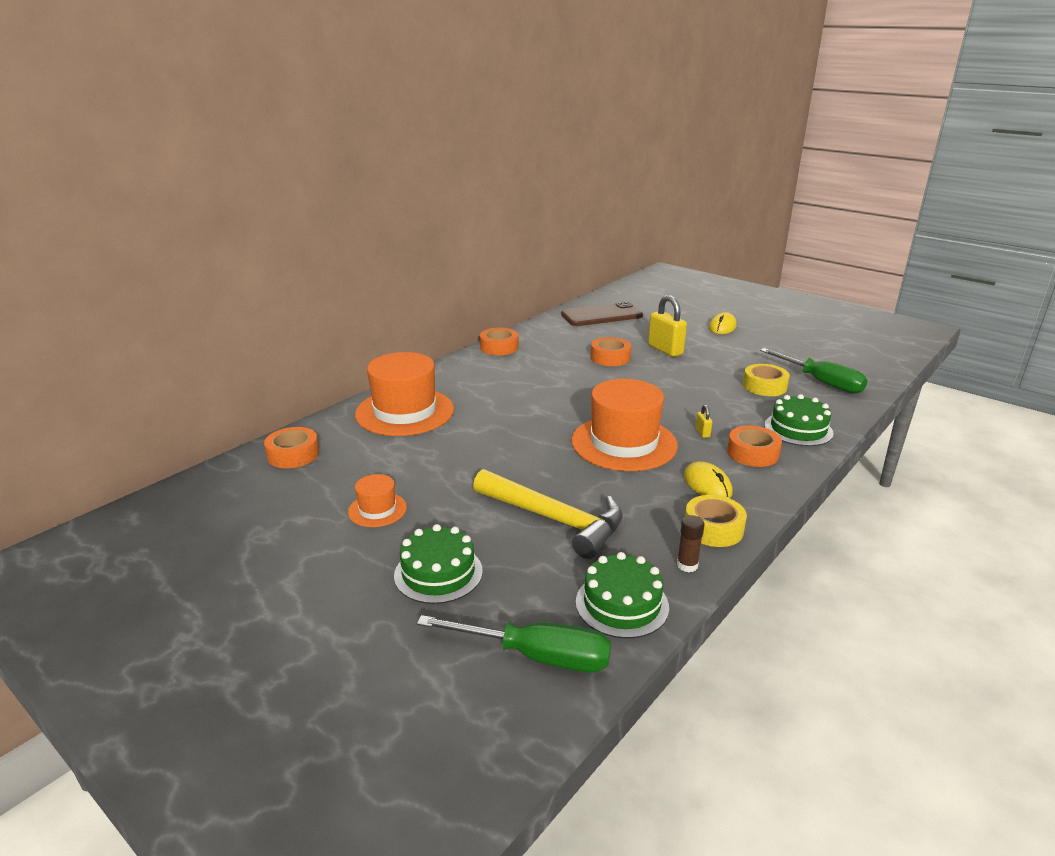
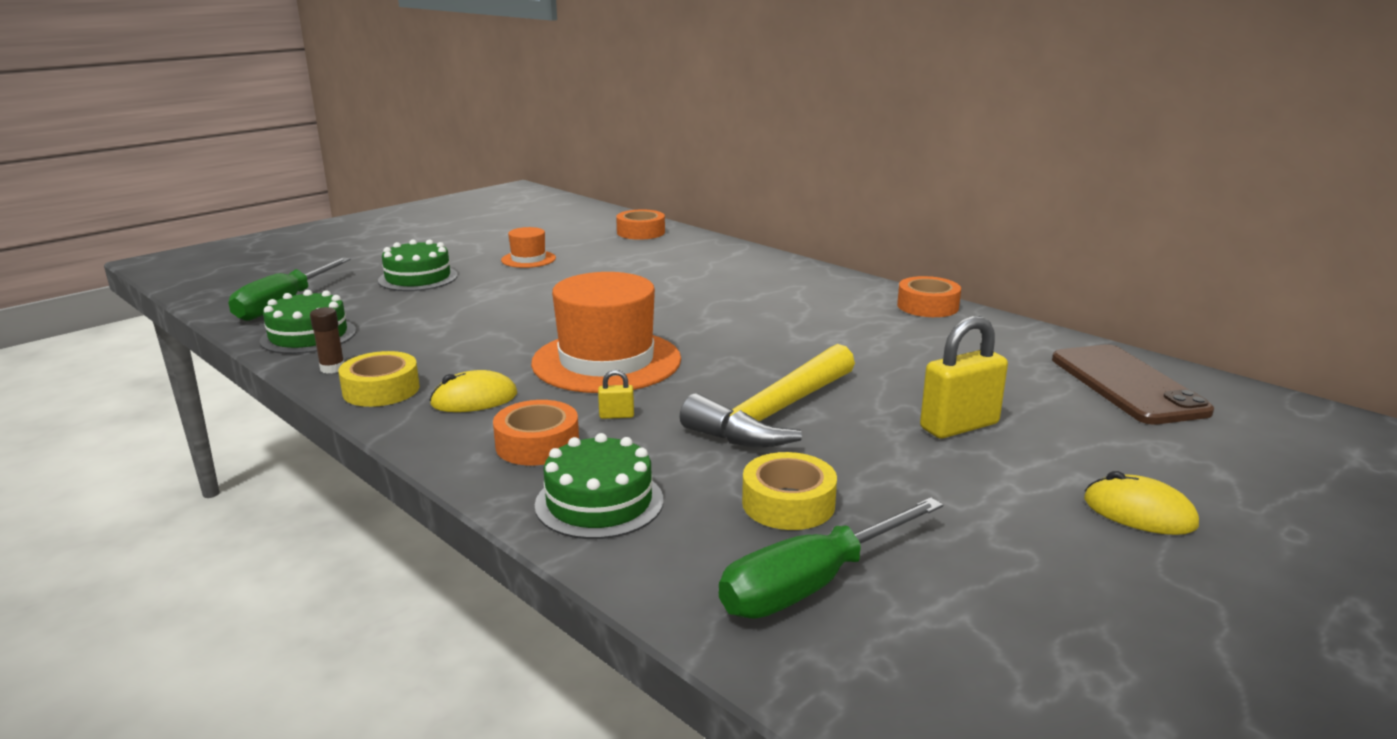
camera: 95 degrees right, 5 degrees down
orange hat [355,352,454,436] -> none
yellow hammer [473,469,623,559] -> yellow hammer moved to [680,344,855,448]
orange tape [591,337,631,366] -> none

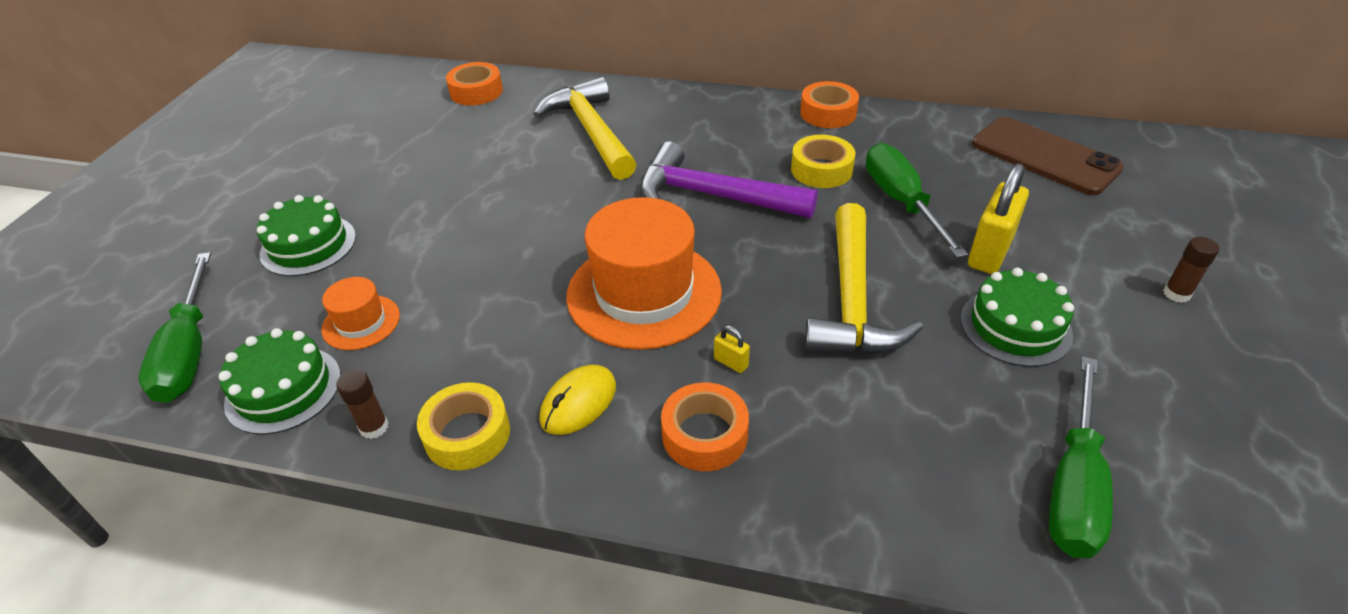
camera: 30 degrees left, 20 degrees up
orange hat [501,227,556,268] -> orange hat moved to [321,277,400,350]
green cake [535,433,663,539] -> green cake moved to [961,268,1074,367]
yellow padlock [598,370,634,419] -> yellow padlock turned 75 degrees clockwise [714,325,750,373]
yellow tape [742,452,837,530] -> yellow tape moved to [791,135,855,188]
yellow mouse [1084,471,1199,535] -> brown glue stick [1163,237,1219,303]
none -> yellow hammer [534,77,637,180]
none -> purple hammer [640,141,818,218]
none -> green screwdriver [866,143,968,258]

